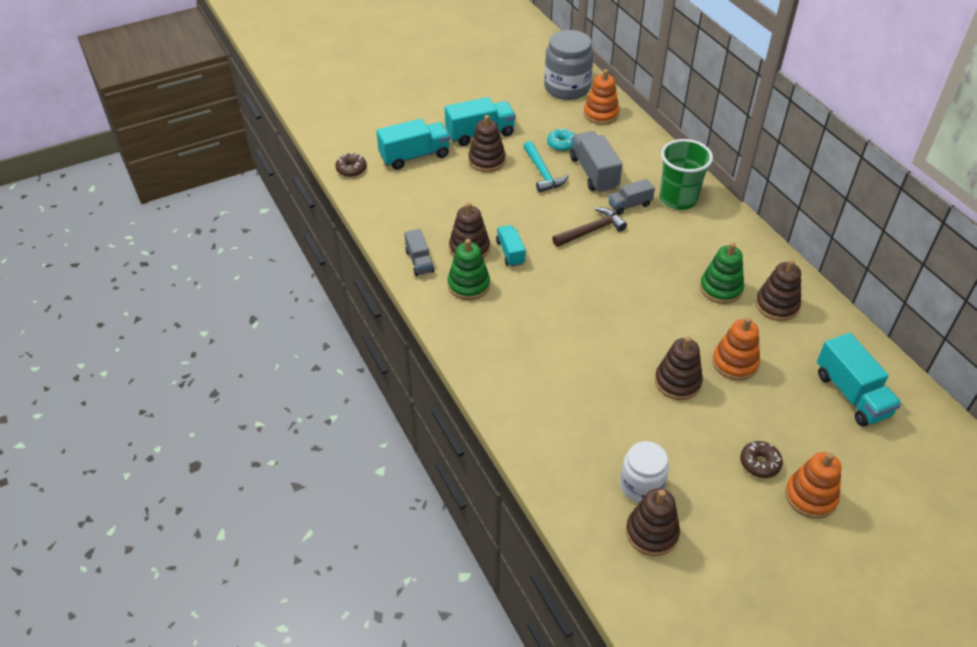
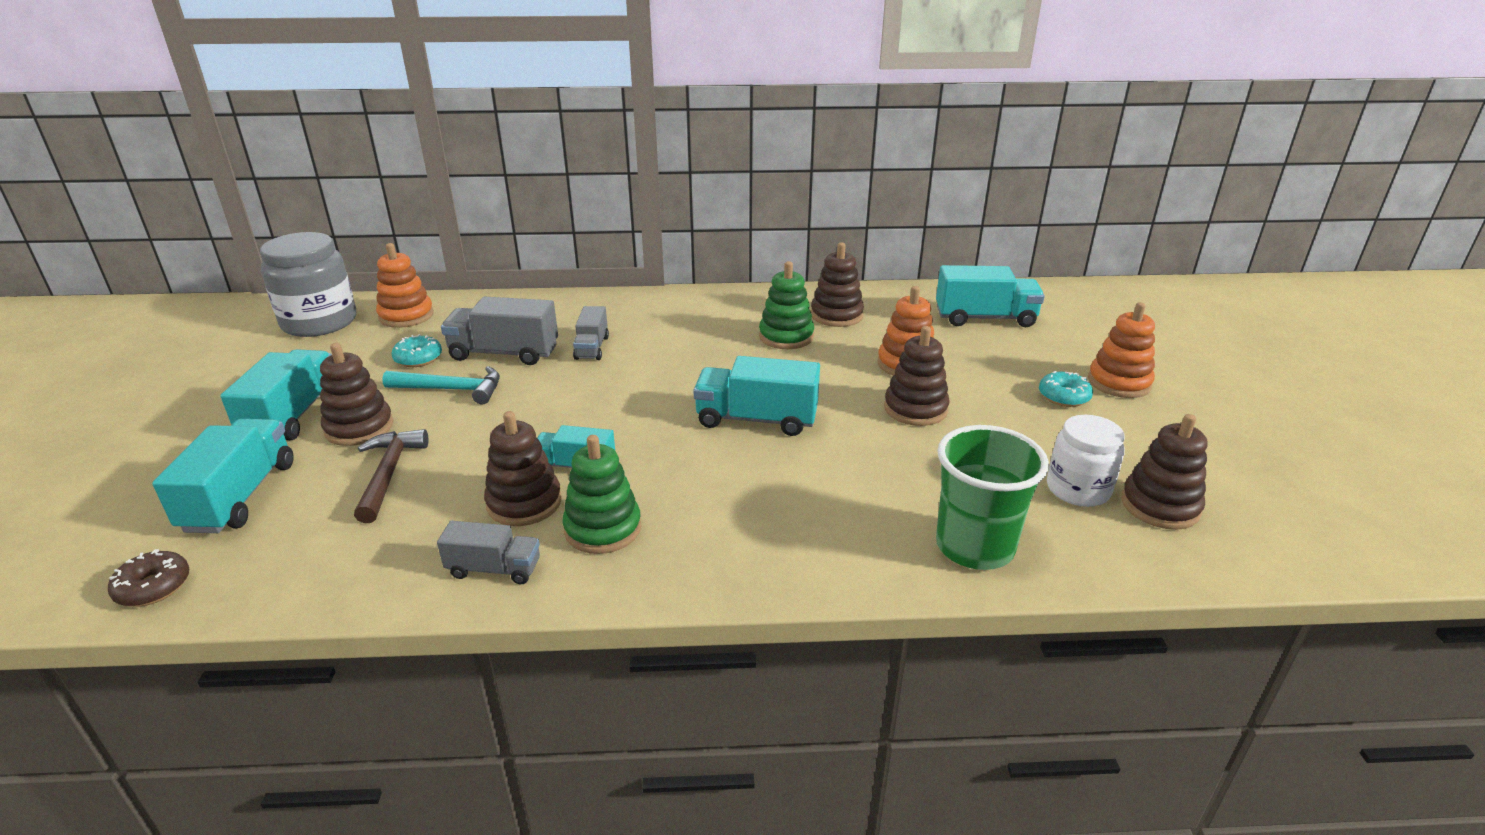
camera: 65 degrees left, 15 degrees down
brown hammer [552,207,627,247] -> brown hammer moved to [354,429,429,523]
green cup [660,139,713,210] -> green cup moved to [936,425,1049,570]
brown donut [740,441,783,478] -> turquoise donut [1039,371,1093,407]
none -> turquoise truck [693,356,820,436]

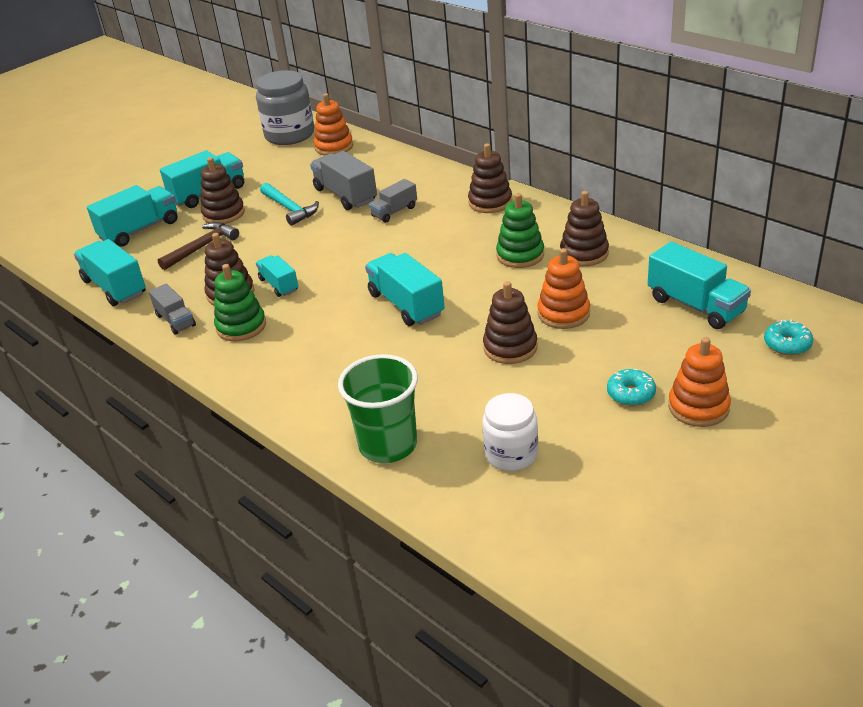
camera: 50 degrees right, 5 degrees up
brown donut [108,549,189,607] -> none
turquoise donut [391,334,442,367] -> turquoise donut moved to [764,320,813,355]
brown stacking toy [1121,414,1208,530] -> brown stacking toy moved to [468,143,512,213]
none -> turquoise truck [74,239,146,306]

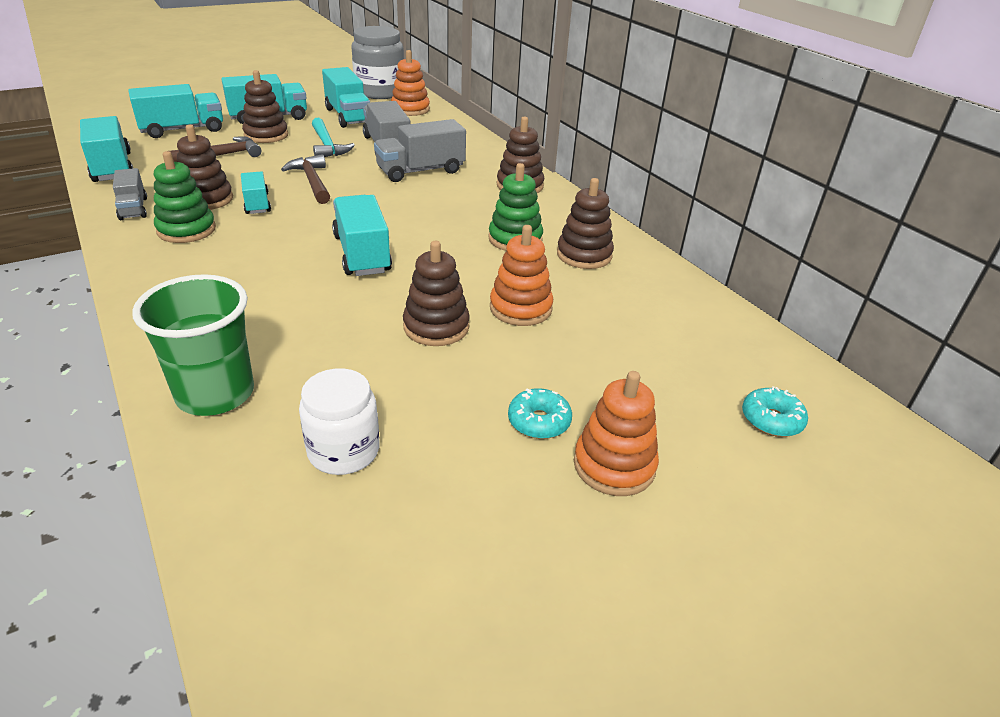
camera: 10 degrees right, 0 degrees up
grey truck [369,179,417,223] -> grey truck [374,119,466,182], size x1.66
turquoise truck [648,242,751,329] -> turquoise truck moved to [322,67,370,128]
none -> brown hammer [281,154,330,204]

